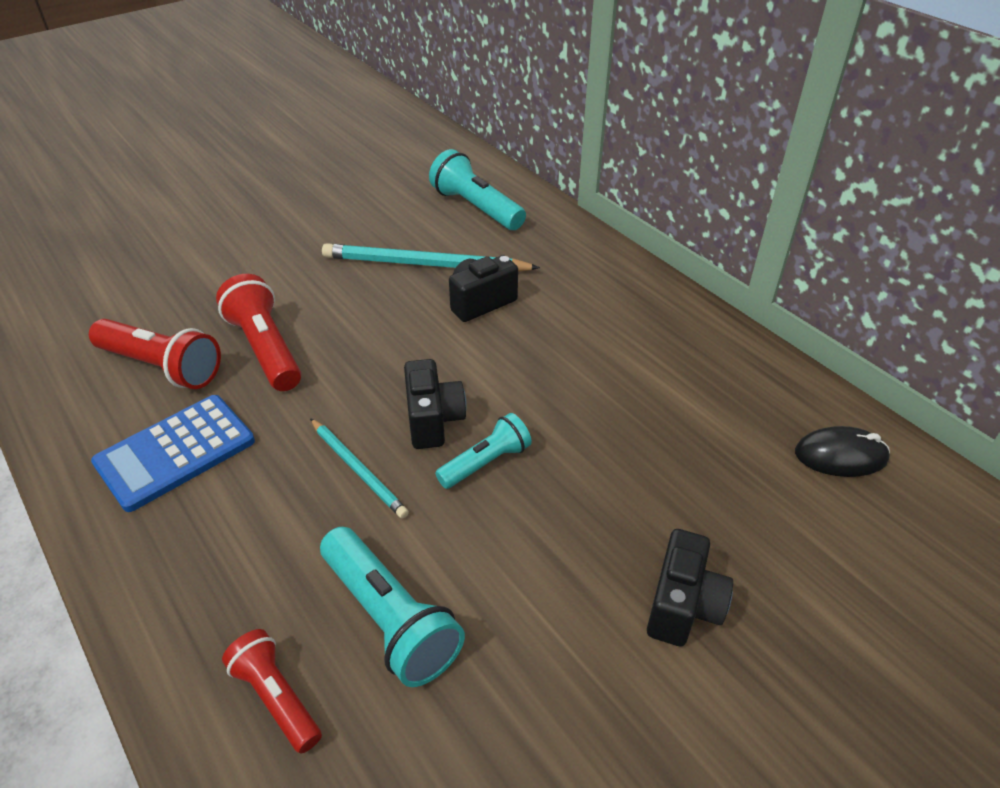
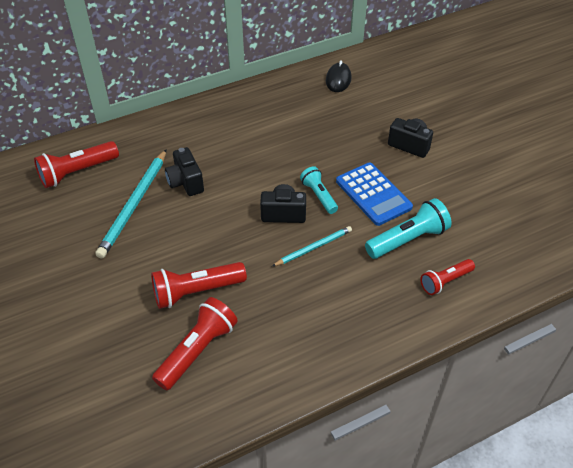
camera: 80 degrees left, 5 degrees up
blue calculator [91,395,255,512] -> blue calculator moved to [336,163,413,226]
turquoise flashlight [429,149,526,230] -> red flashlight [34,141,119,188]

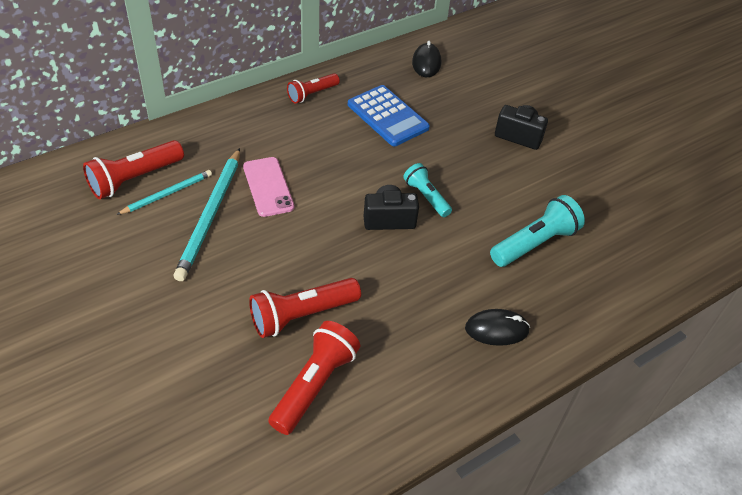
camera: 10 degrees left, 0 degrees up
black camera [165,147,204,196] -> pink phone [243,157,294,217]
turquoise pencil [272,226,352,266] -> turquoise pencil moved to [116,170,212,215]
blue calculator [336,163,413,226] -> blue calculator moved to [348,85,430,146]
red flashlight [420,259,475,295] -> red flashlight moved to [287,73,340,103]
none -> black mouse [465,309,530,346]

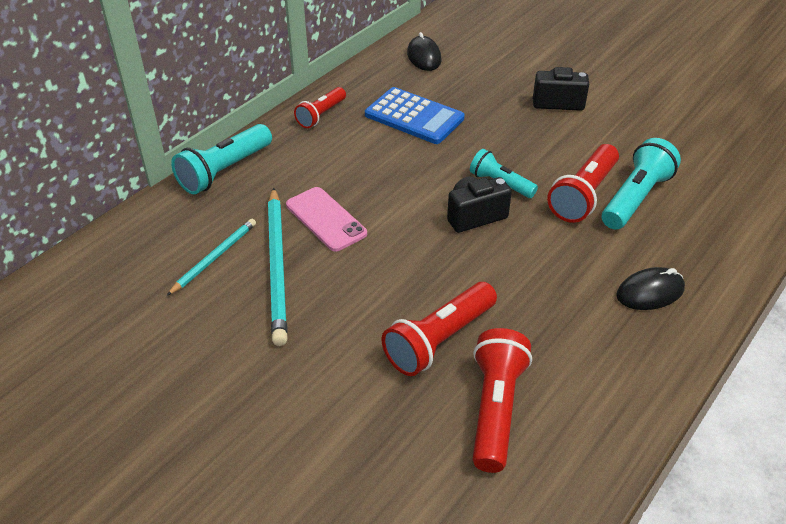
camera: 15 degrees left, 5 degrees down
red flashlight [83,140,184,199] -> red flashlight moved to [547,144,619,223]
none -> turquoise flashlight [171,124,272,194]

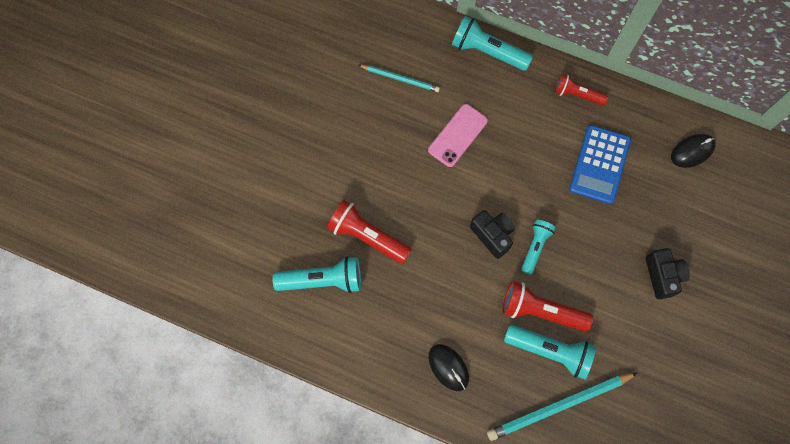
camera: 75 degrees right, 30 degrees up
turquoise pencil [268,187,288,346] -> turquoise pencil moved to [487,373,637,441]
red flashlight [473,328,532,473] -> turquoise flashlight [273,256,361,293]

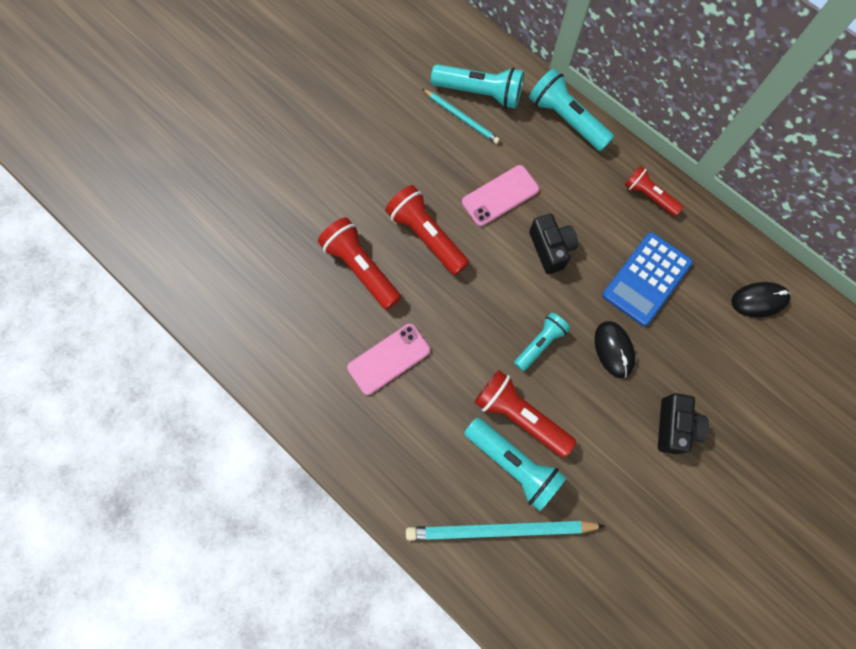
camera: 20 degrees right, 0 degrees up
turquoise flashlight [273,256,361,293] -> turquoise flashlight moved to [431,64,524,109]
black mouse [429,344,469,391] -> black mouse moved to [594,321,635,378]
black camera [470,210,515,259] -> black camera moved to [529,214,578,274]
none -> pink phone [347,324,430,395]
none -> red flashlight [385,185,469,275]

